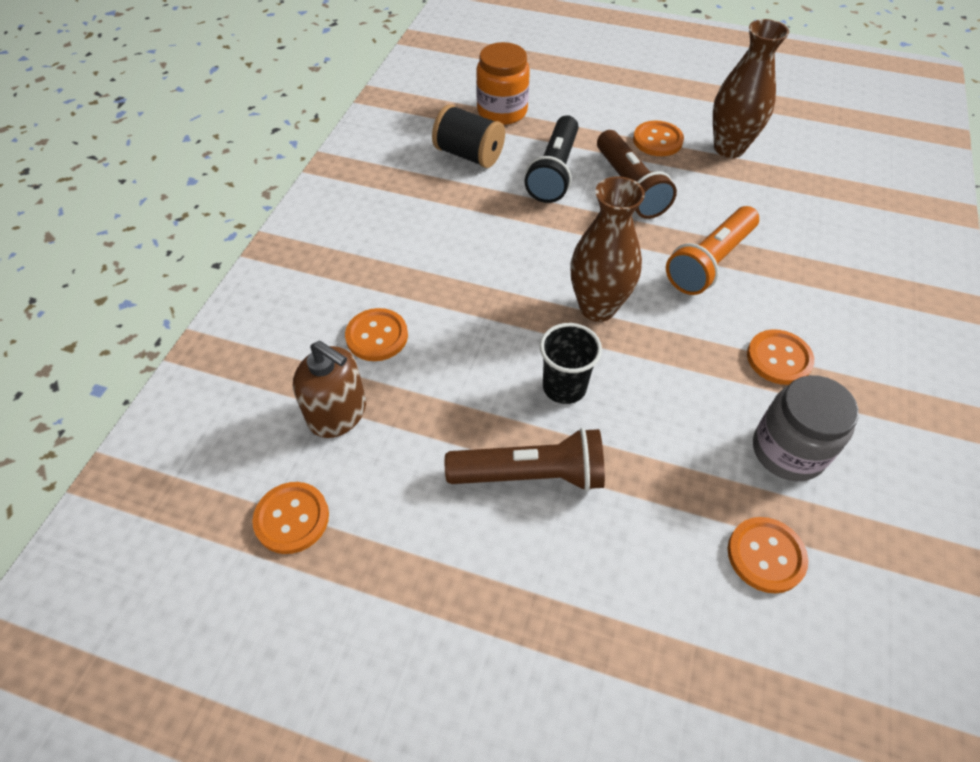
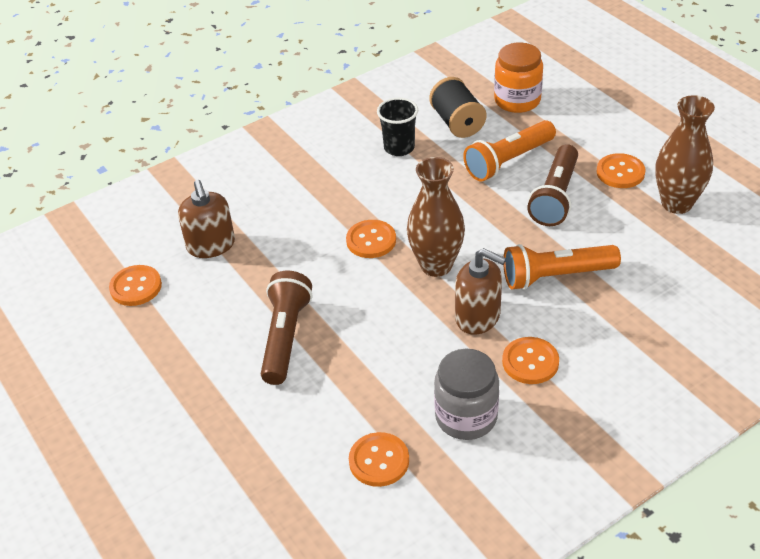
camera: 40 degrees right, 10 degrees down
orange button [345,308,408,361] -> orange button moved to [346,220,396,258]
brown flashlight [445,428,605,491] -> brown flashlight turned 120 degrees counterclockwise [261,271,312,385]
black flashlight [524,115,578,203] -> orange flashlight [463,120,556,181]
black cup [540,323,602,404] -> black cup moved to [377,97,418,156]
none -> brown soap dispenser [455,248,506,335]

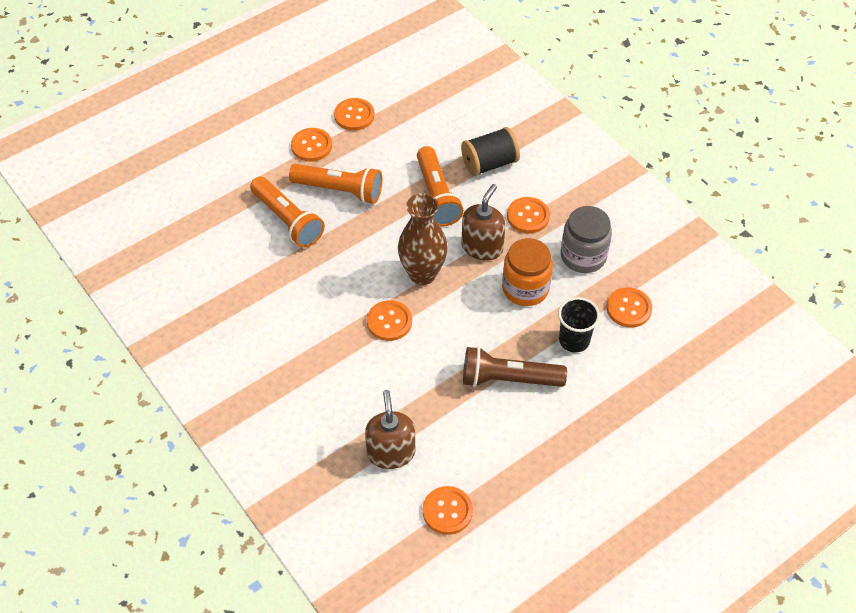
camera: 95 degrees left, 10 degrees up
brown soap dispenser [178,180,235,258] -> brown soap dispenser turned 75 degrees counterclockwise [365,390,415,469]
black cup [377,97,418,156] -> black cup moved to [558,297,600,353]
black spool [429,77,486,138] -> black spool moved to [461,127,520,176]
orange jar [494,42,543,113] -> orange jar moved to [502,238,553,306]
brown flashlight [527,144,578,226] -> orange flashlight [289,164,382,204]
brown vase [655,95,715,214] -> orange button [334,98,374,131]

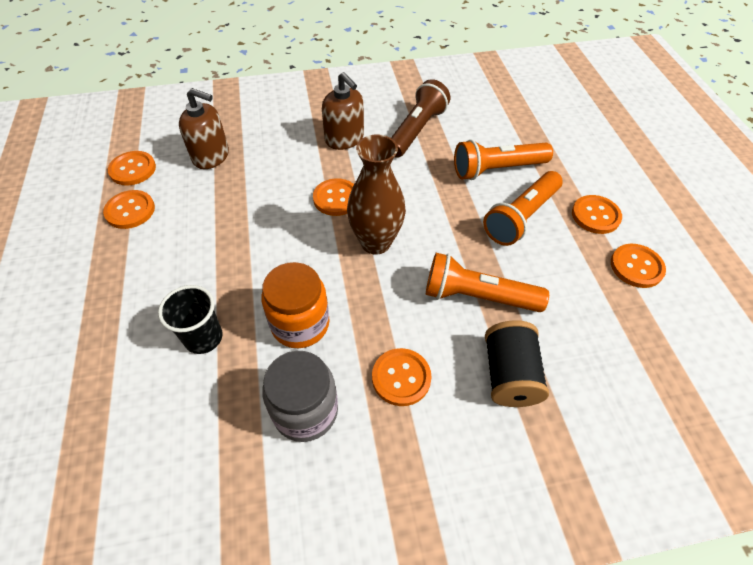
camera: 115 degrees right, 0 degrees up
brown soap dispenser [461,184,505,261] -> brown soap dispenser moved to [322,72,364,150]
brown flashlight [463,346,567,387] -> brown flashlight moved to [391,79,450,158]
orange button [606,287,652,328] -> orange button moved to [103,190,155,229]

